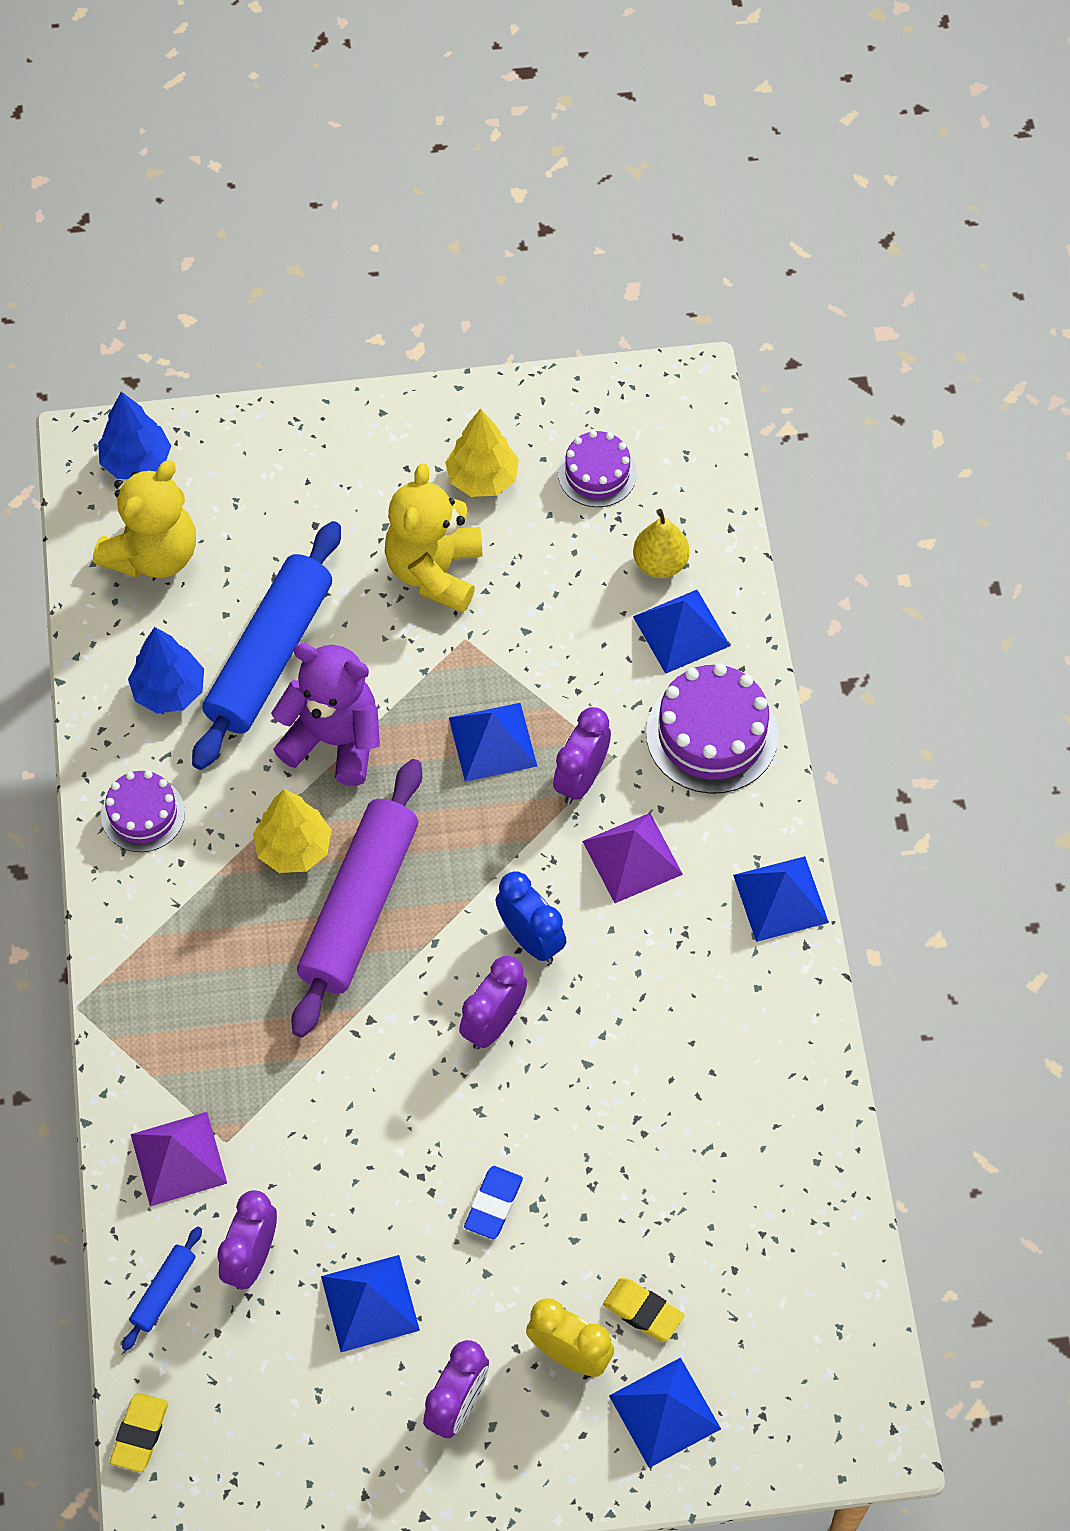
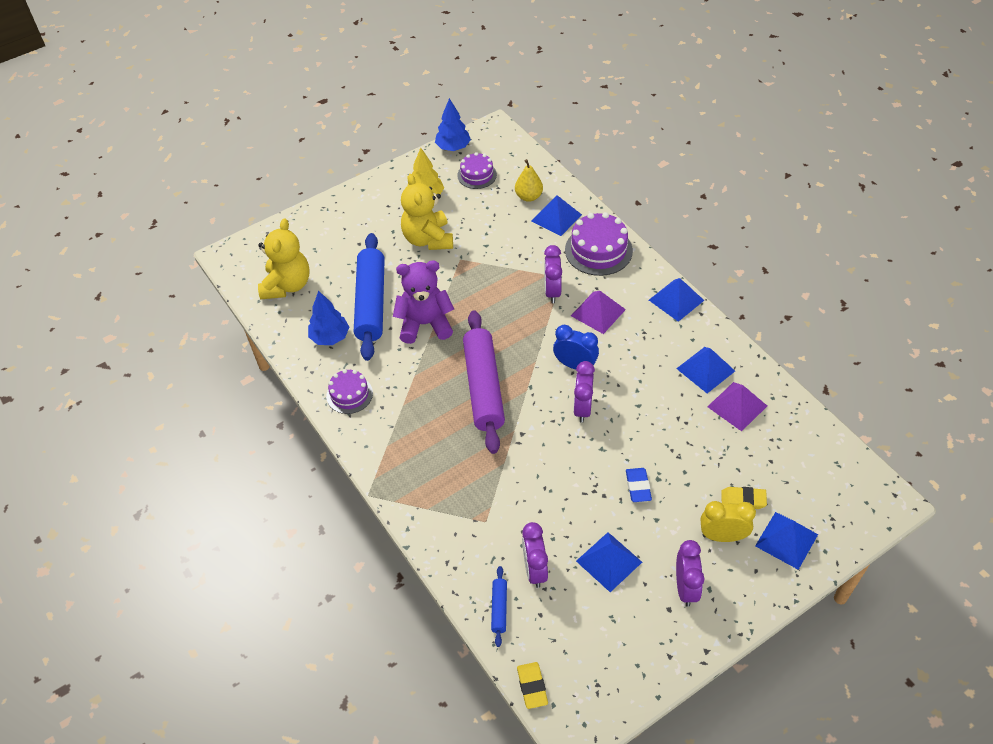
camera: 25 degrees left, 10 degrees down
blue tree [98,392,171,479] -> blue tree moved to [435,98,471,151]
purple pyramid [131,1112,227,1206] -> purple pyramid moved to [707,382,767,431]
yellow tree [253,789,332,873] -> none
blue pyramid [449,703,537,782] -> blue pyramid moved to [676,347,735,393]

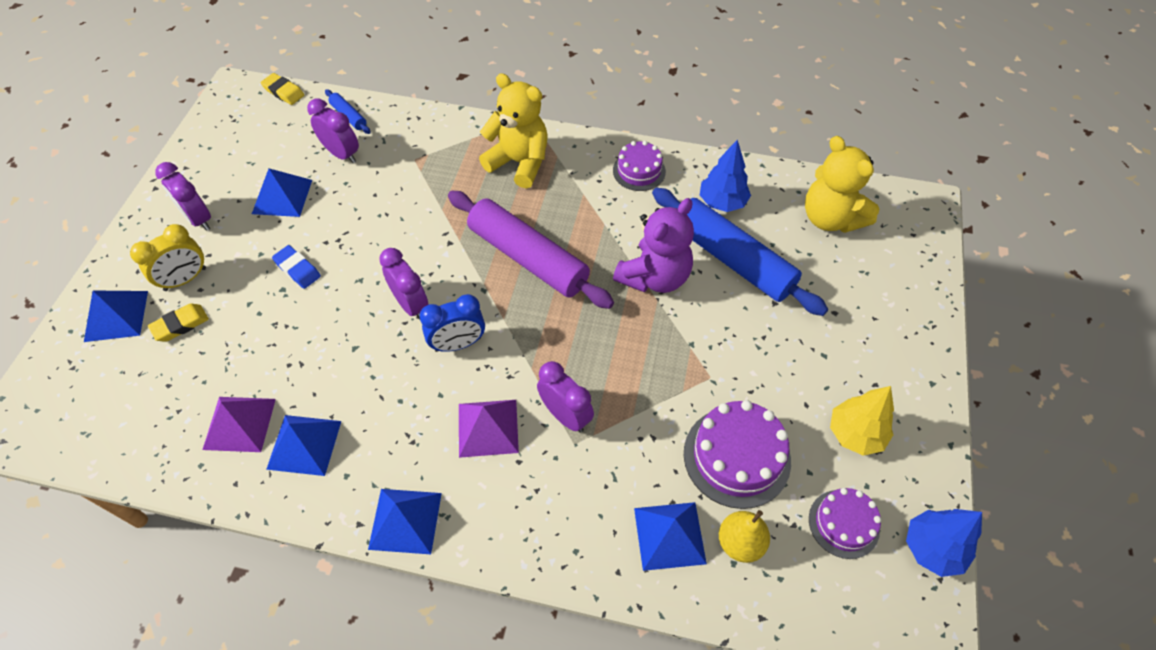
camera: 135 degrees right, 5 degrees up
yellow teddy bear [401,174,453,250] -> yellow teddy bear moved to [479,73,548,189]
purple cake [565,212,633,276] -> purple cake moved to [684,400,791,509]

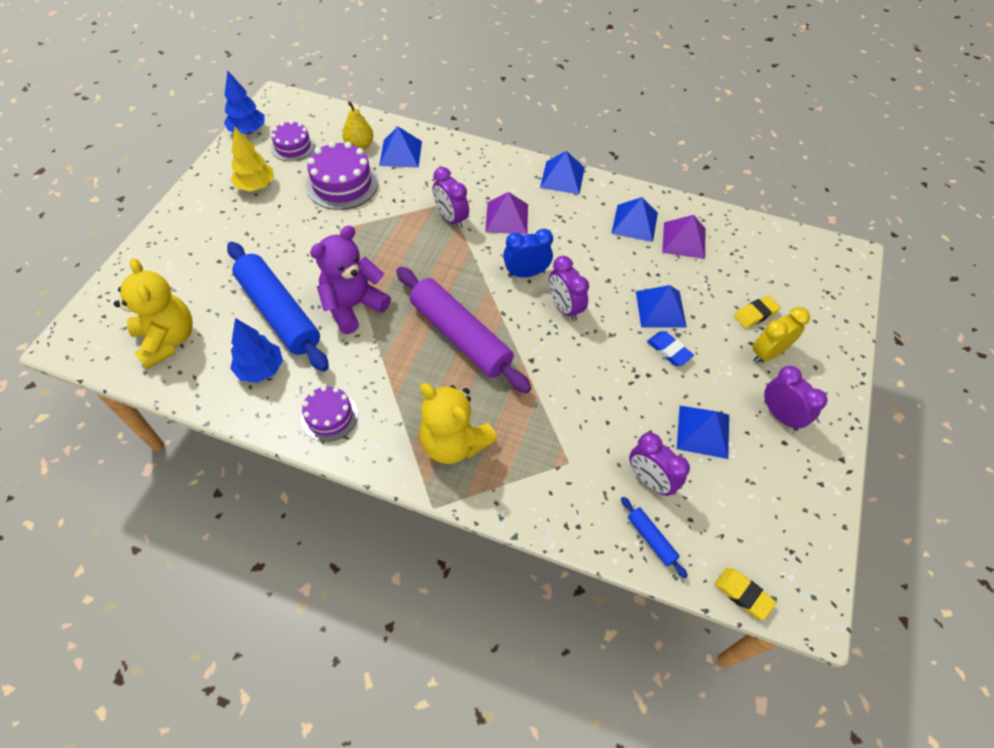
camera: 175 degrees left, 0 degrees up
blue pyramid [84,291,148,342] -> blue pyramid moved to [636,285,687,328]

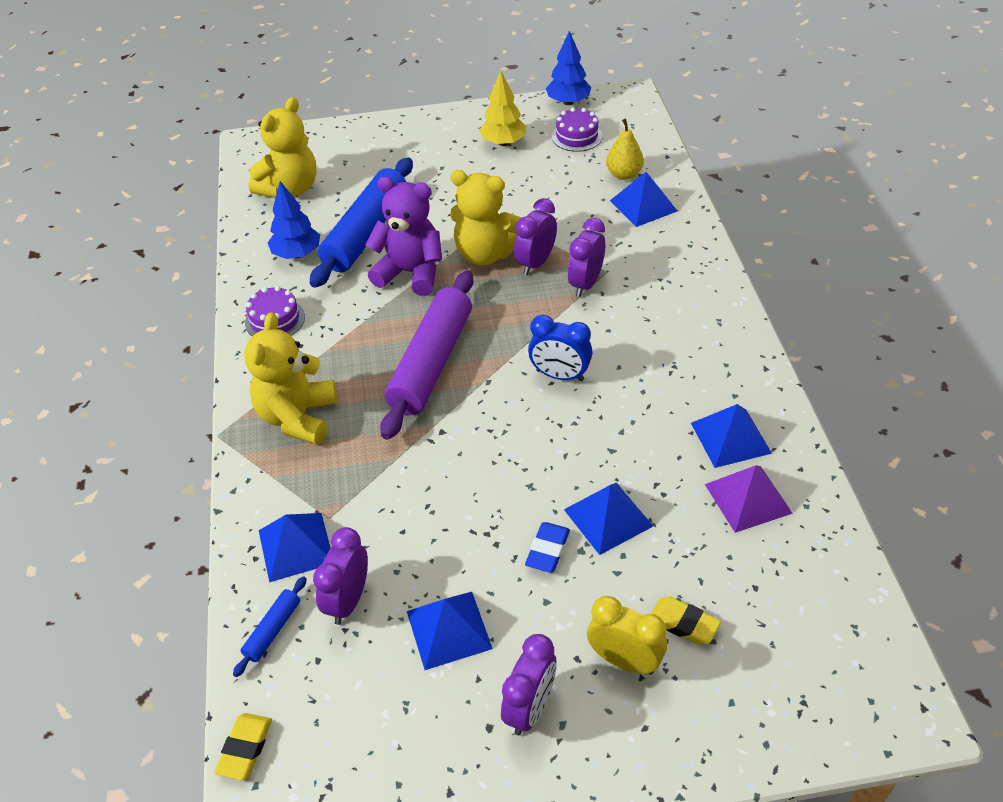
camera: 65 degrees right, 10 degrees down
purple cake [306,142,378,210] -> none
purple pyramid [485,192,528,234] -> none
blue clock [503,229,553,277] -> blue clock turned 150 degrees clockwise [528,315,592,381]
blue pyramid [540,151,585,194] -> blue pyramid moved to [259,513,331,582]
purple clock [549,256,589,321] -> purple clock moved to [514,198,557,275]
none -> yellow teddy bear [450,170,521,265]

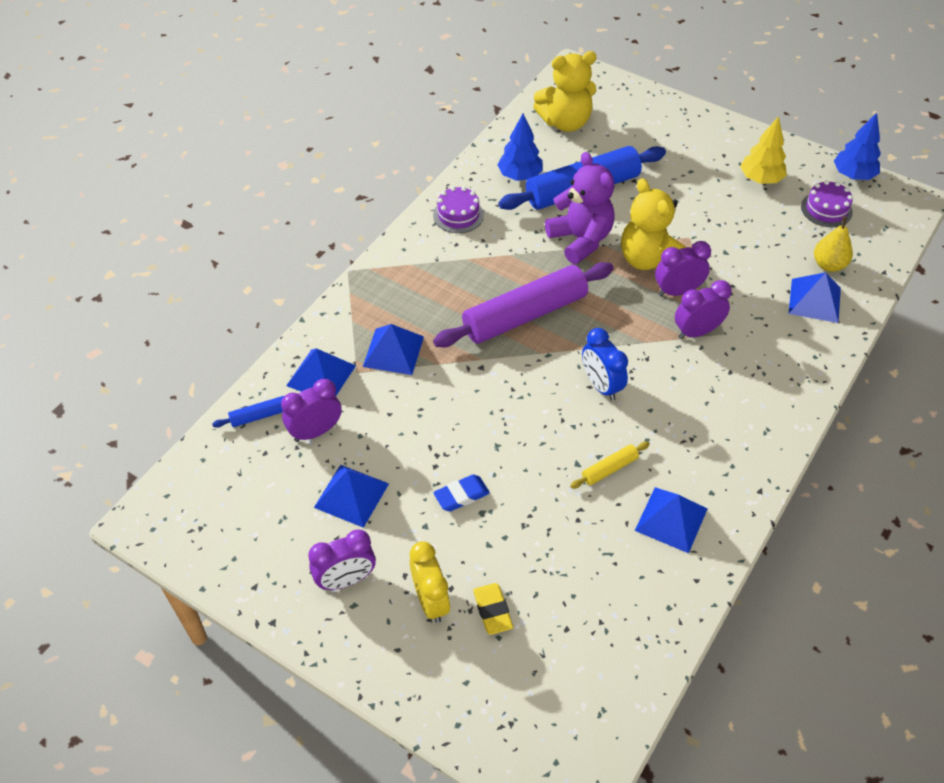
camera: 40 degrees right, 5 degrees up
yellow eraser [214,713,272,780] -> none
yellow teddy bear [244,312,337,445] -> none
blue pyramid [564,483,653,555] -> blue pyramid moved to [363,324,424,375]
purple pyramid [705,465,793,533] -> none
none -> yellow rolling pin [570,441,650,489]

